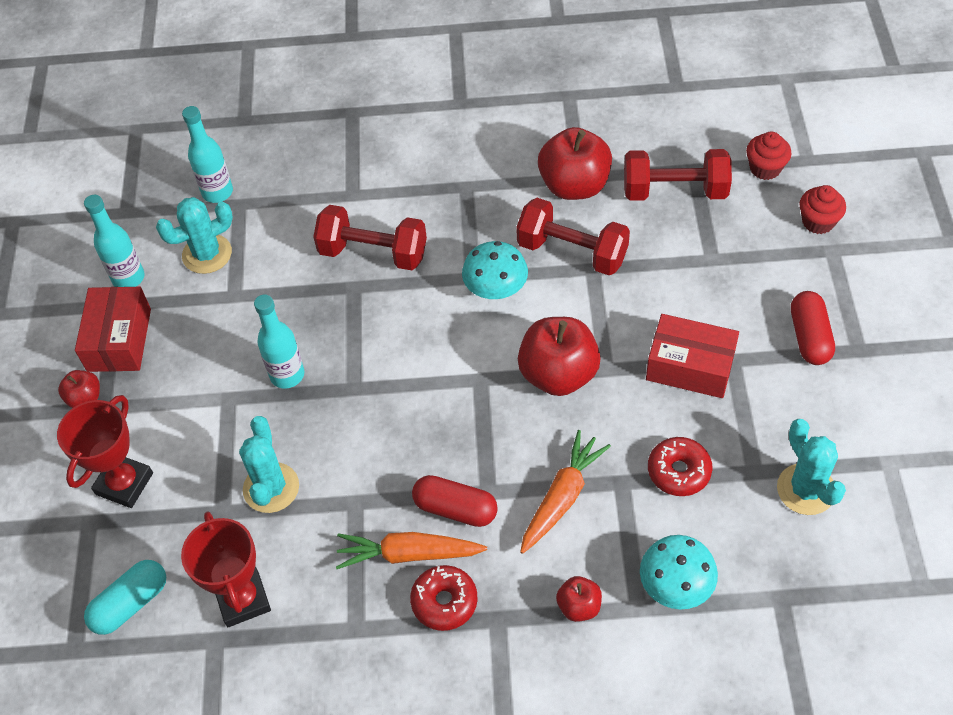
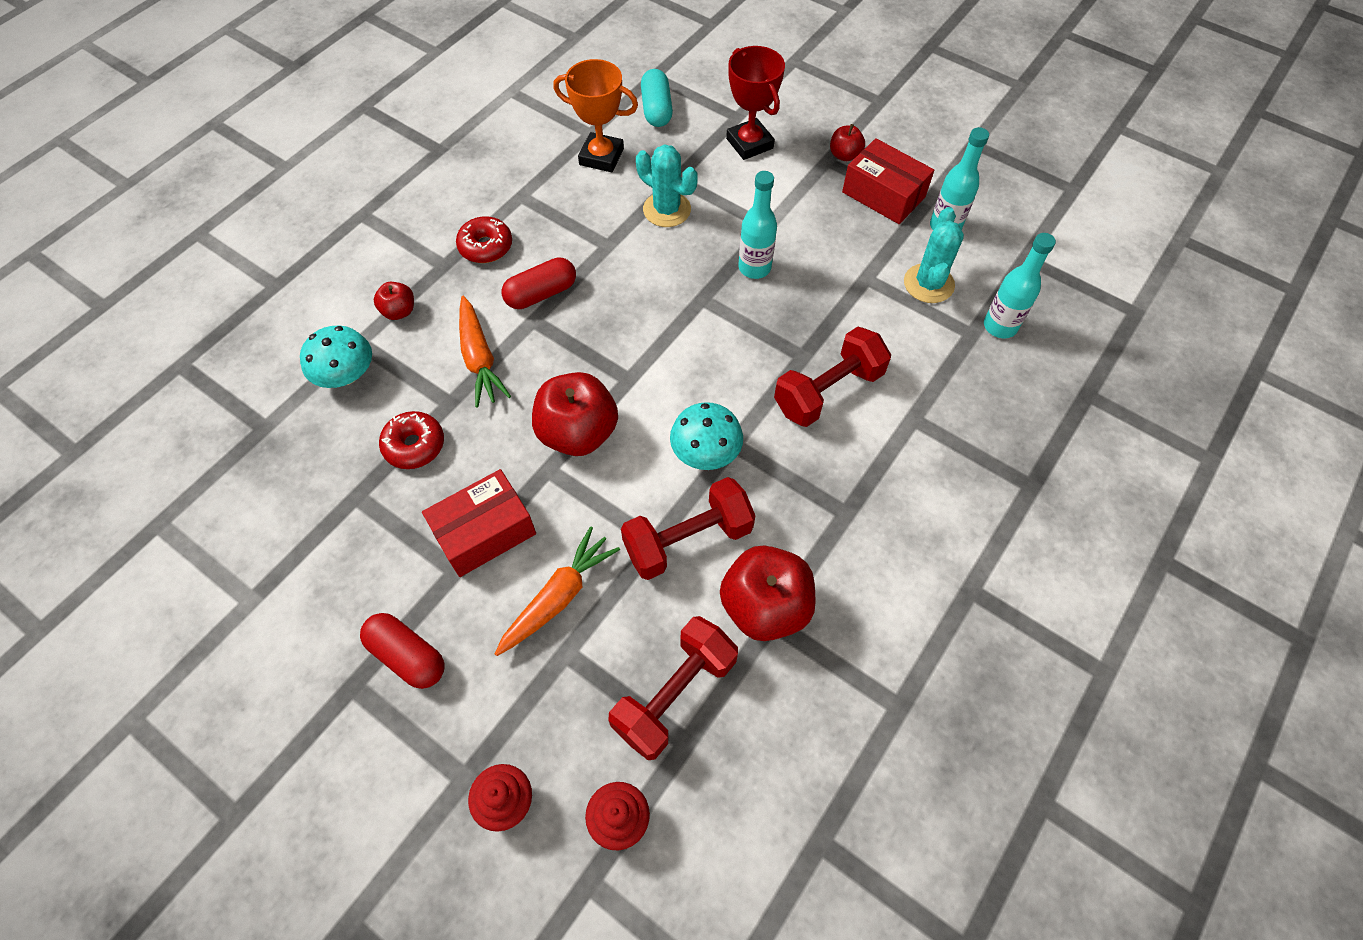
camera: 125 degrees right, 5 degrees up
red trophy [181,511,271,627] -> orange trophy [553,59,638,172]
orange carrot [336,532,487,569] -> orange carrot moved to [495,526,620,656]
turquoise cactus [777,419,846,515] -> none

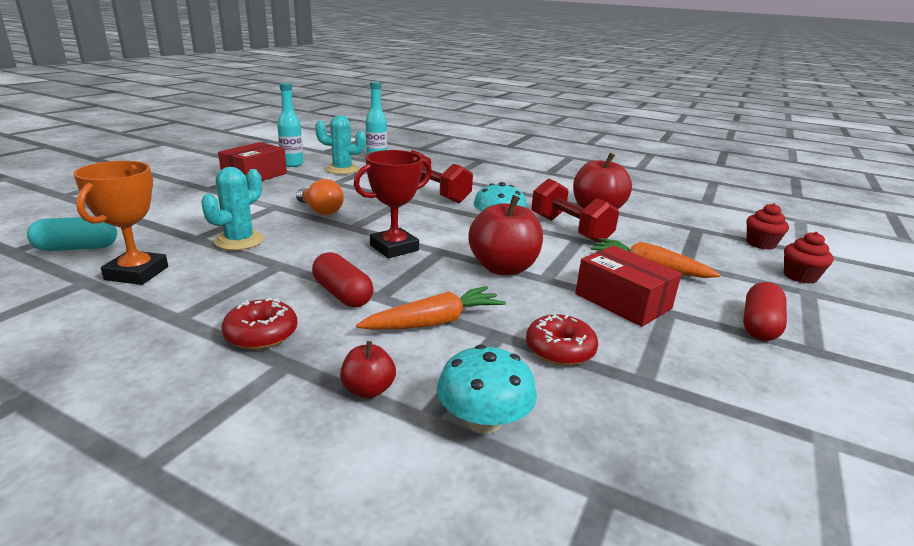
camera: 100 degrees left, 35 degrees down
red dumbbell [608,616,738,760] -> none
red trophy [726,46,785,160] -> red trophy moved to [354,150,432,258]
turquoise bottle [738,171,777,279] -> orange light bulb [296,179,344,215]
red apple [830,124,865,161] -> none

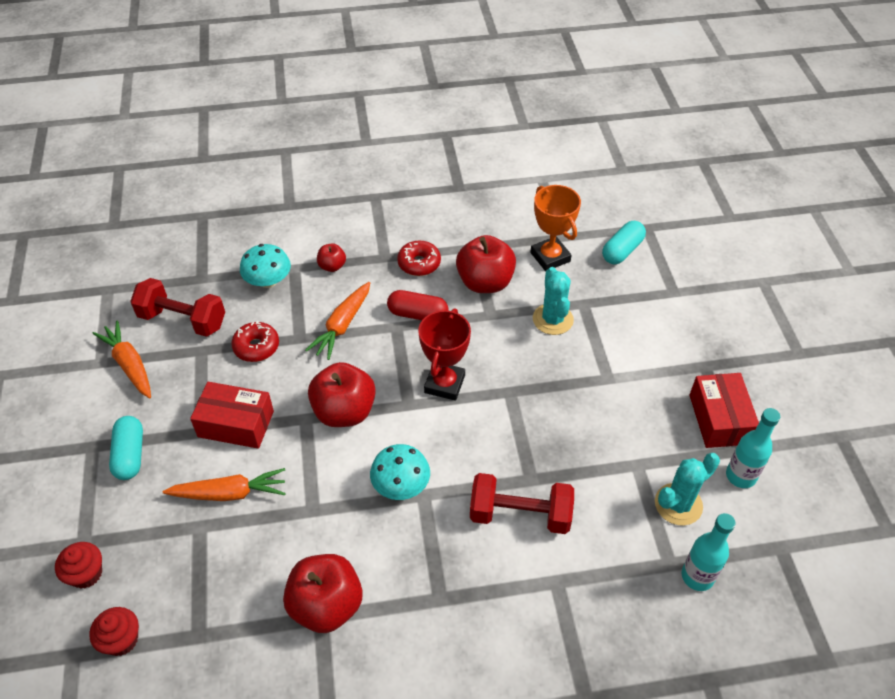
camera: 145 degrees right, 25 degrees up
orange light bulb [296,179,344,215] -> none
red dumbbell [531,178,619,243] -> red dumbbell moved to [130,278,225,337]
red capsule [743,282,787,341] -> turquoise capsule [109,416,143,480]
none -> orange carrot [92,320,151,398]
none -> red apple [456,235,516,293]

